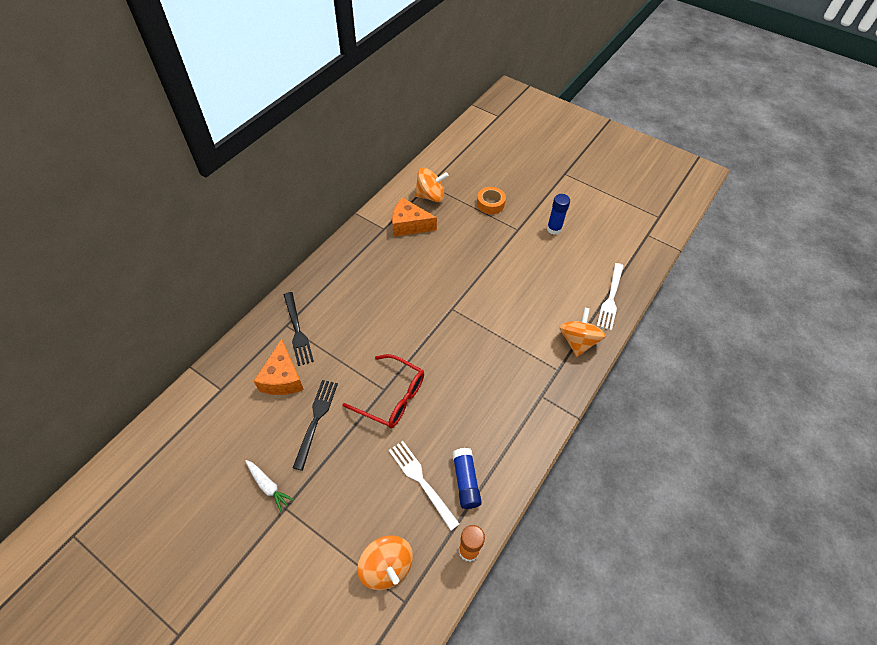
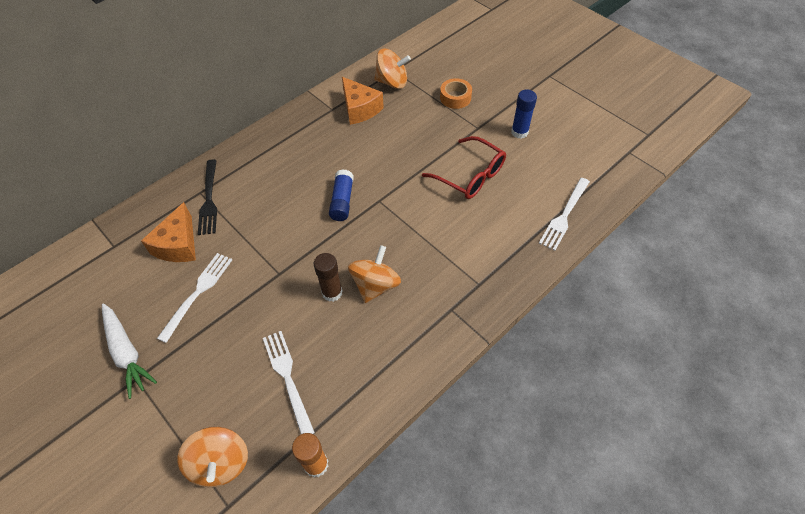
camera: 15 degrees right, 0 degrees up
white carrot [245,460,294,512] -> white carrot [102,303,157,399], size x1.57
black fork [293,380,338,471] -> white fork [157,253,232,343]
red glasses [342,354,424,428] -> red glasses moved to [422,136,506,199]
orange cheese [392,197,437,237] -> orange cheese turned 150 degrees counterclockwise [342,77,384,125]
blue glue stick [452,448,482,509] -> blue glue stick moved to [329,169,354,221]
orange spinning top [559,308,606,357] -> orange spinning top moved to [348,245,401,303]
none -> brown glue stick [314,253,343,302]

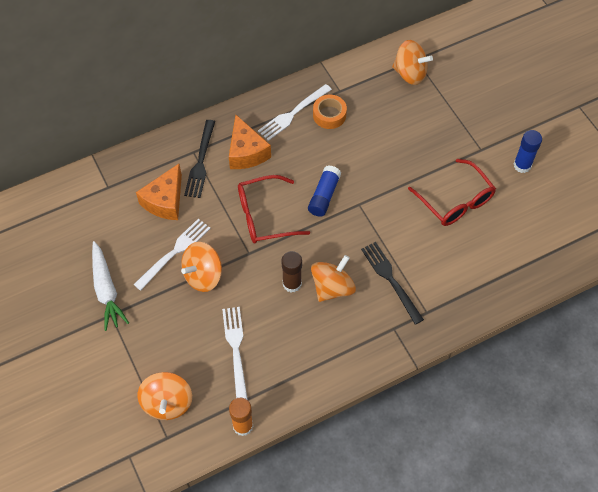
camera: 15 degrees right, 5 degrees up
orange cheese [342,77,384,125] -> orange cheese moved to [229,115,271,169]
orange tape [440,78,472,109] -> orange tape moved to [313,95,347,129]
white fork [539,178,590,251] -> white fork moved to [258,84,332,141]
none -> orange spinning top [181,242,222,292]
none -> red glasses [238,175,310,243]
none -> black fork [361,242,424,324]

